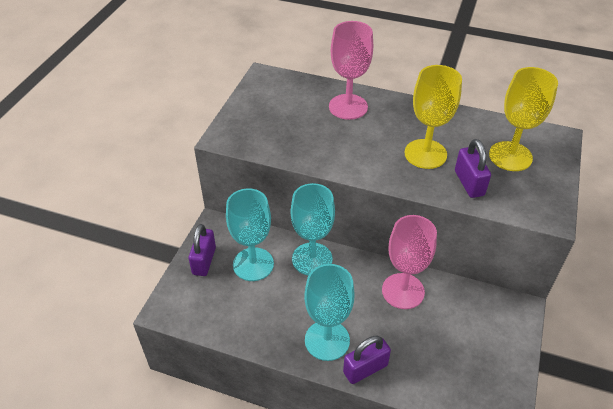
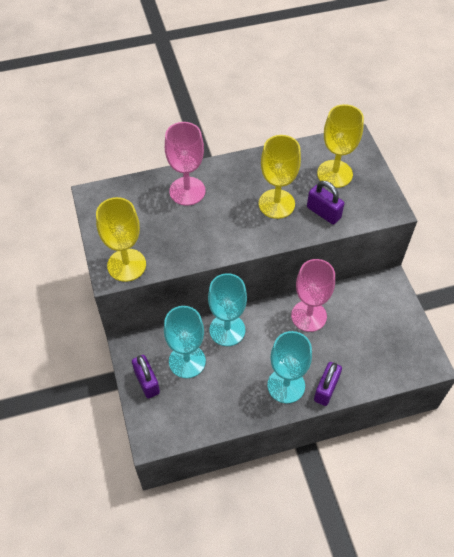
camera: 35 degrees left, 10 degrees up
none -> yellow goblet [96,197,146,282]

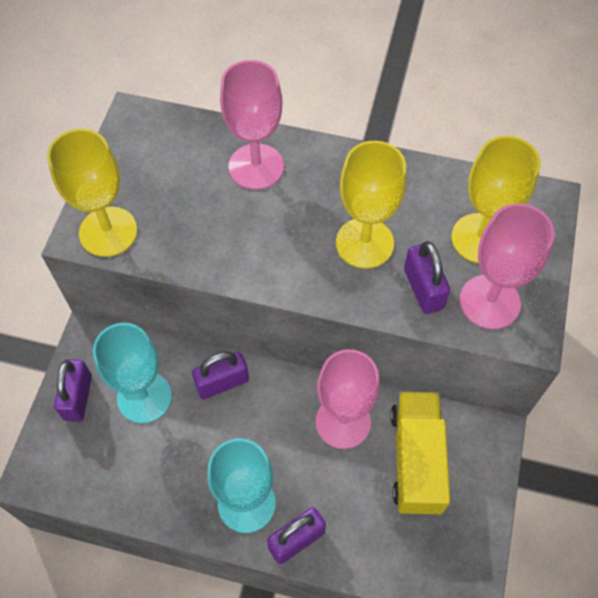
camera: 30 degrees right, 5 degrees up
turquoise goblet [208,273,247,346] -> purple padlock [192,352,249,399]
none -> yellow truck [390,391,450,515]
none -> pink goblet [460,203,555,329]

